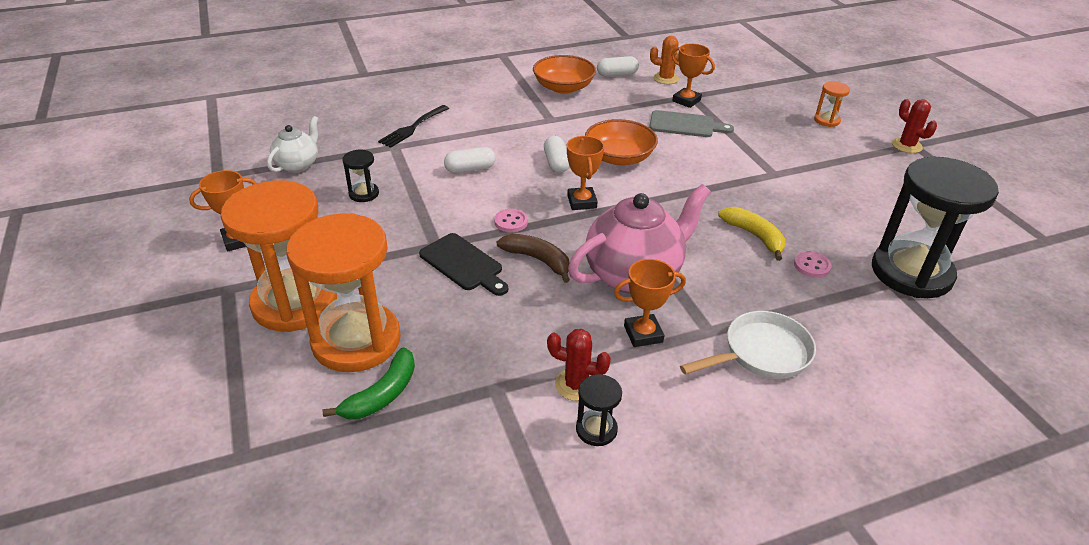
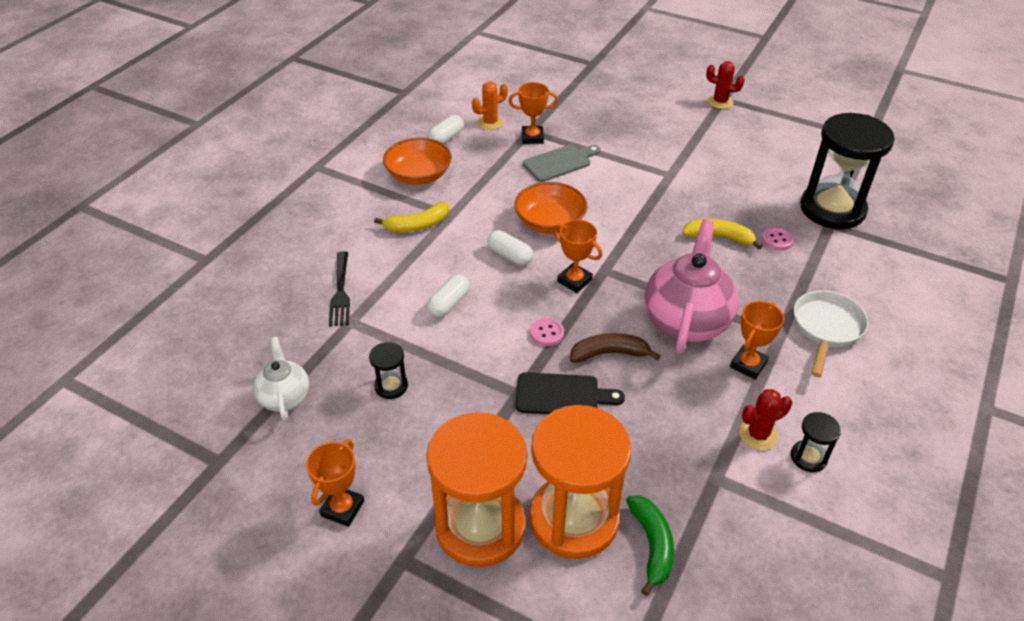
camera: 40 degrees left, 5 degrees up
orange hourglass [814,81,850,127] -> none
none -> yellow banana [374,202,449,233]

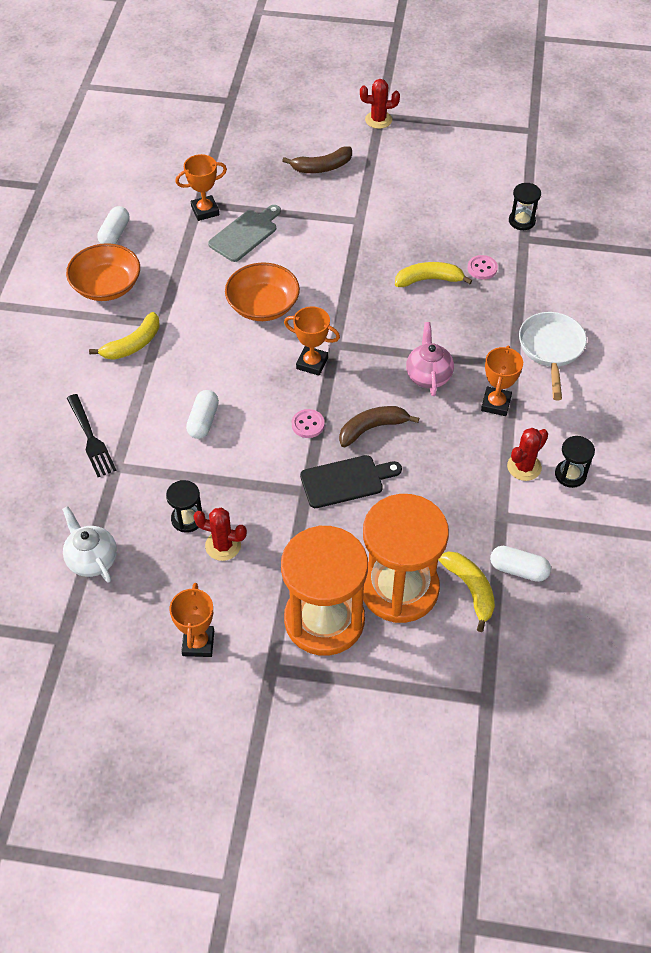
camera: 20 degrees left, 10 degrees up
orange cactus [472,81,508,130] -> none
white capsule [487,230,533,266] -> white capsule moved to [490,546,551,582]
green banana [626,495,674,596] -> yellow banana [438,552,495,632]
pink teapot [644,219,739,354] -> pink teapot [406,322,454,396], size x0.55
black hourglass [800,113,895,229] -> black hourglass [509,183,541,230], size x0.43
none -> red cactus [194,508,247,561]
none -> brown banana [282,146,352,173]

